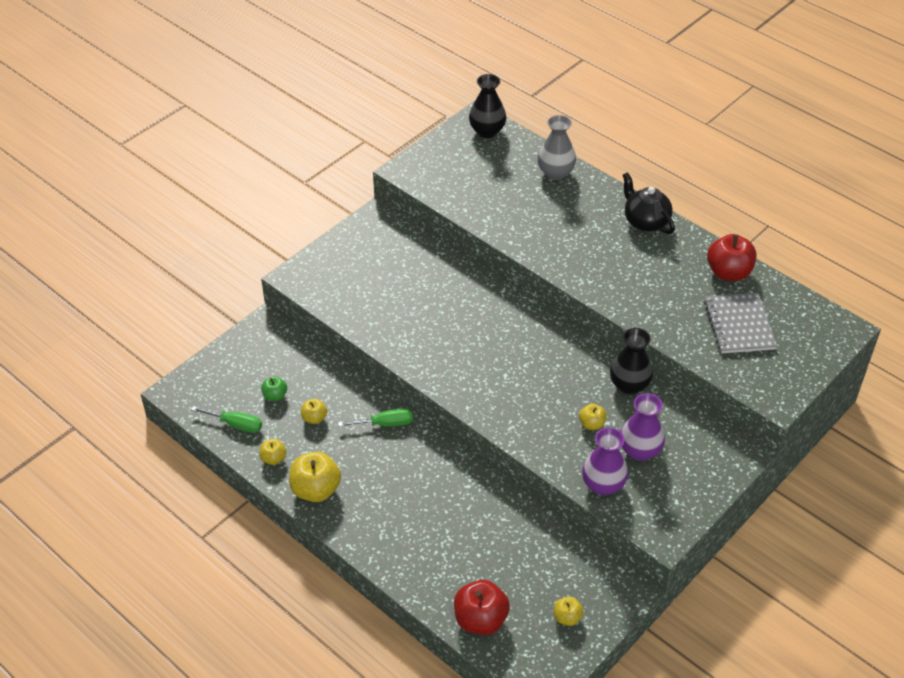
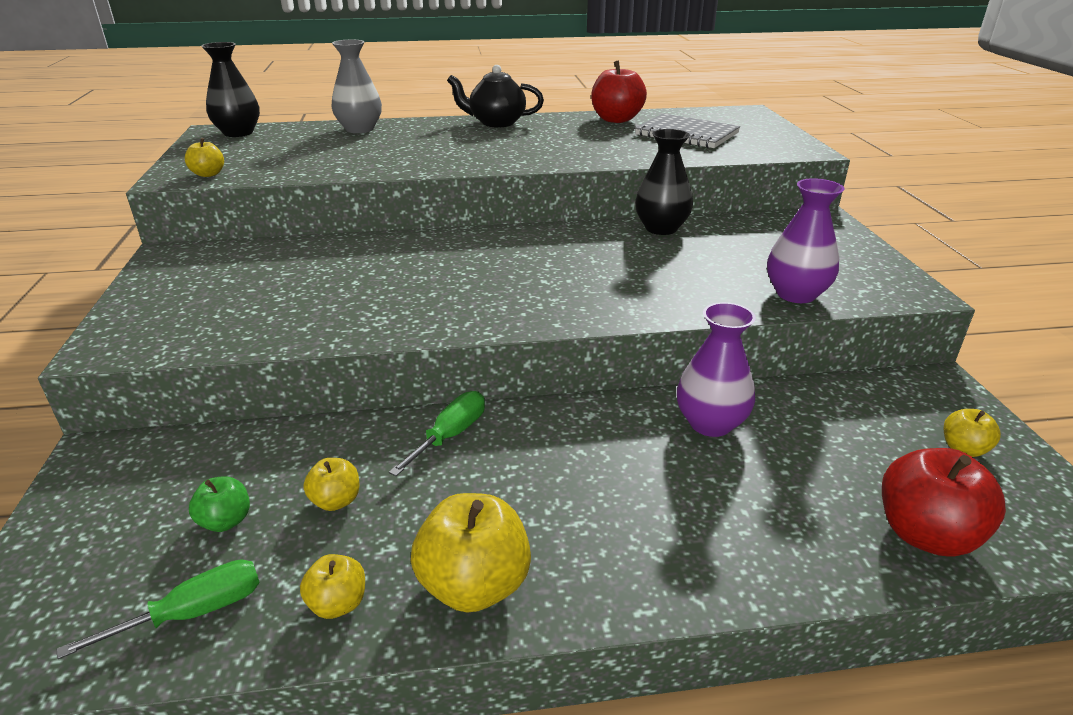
camera: 50 degrees left, 15 degrees down
yellow apple [579,404,607,430] -> yellow apple moved to [185,138,224,177]
purple vase [621,393,665,461] -> purple vase moved to [677,302,756,437]

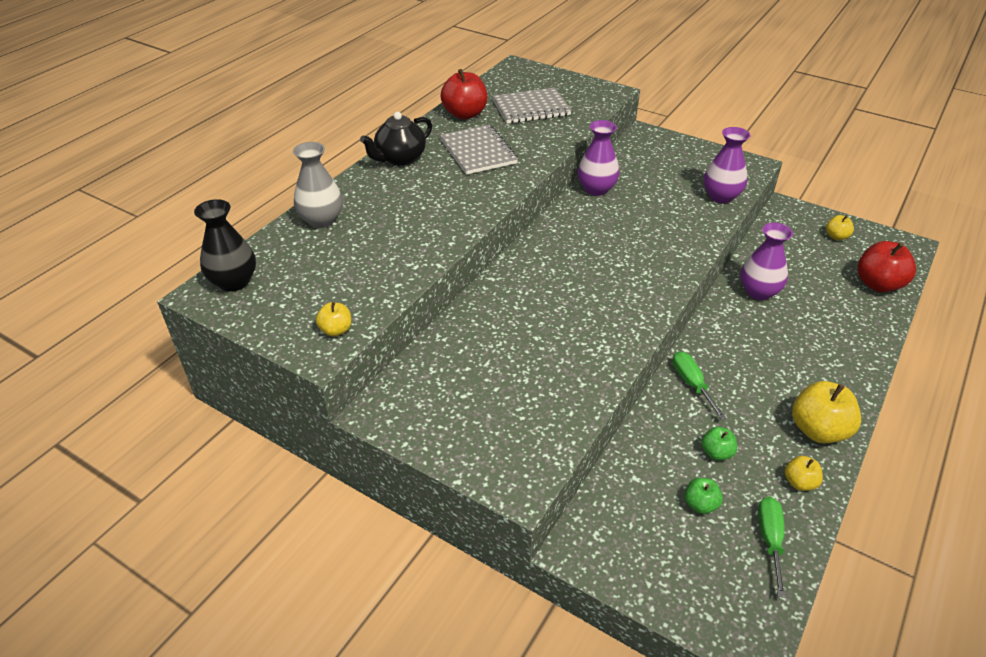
camera: 50 degrees left, 10 degrees up
yellow apple [303,458,360,511] -> green apple [701,427,737,461]
black vase [635,129,693,235] -> purple vase [577,120,620,196]
none -> grey notebook [440,124,518,175]

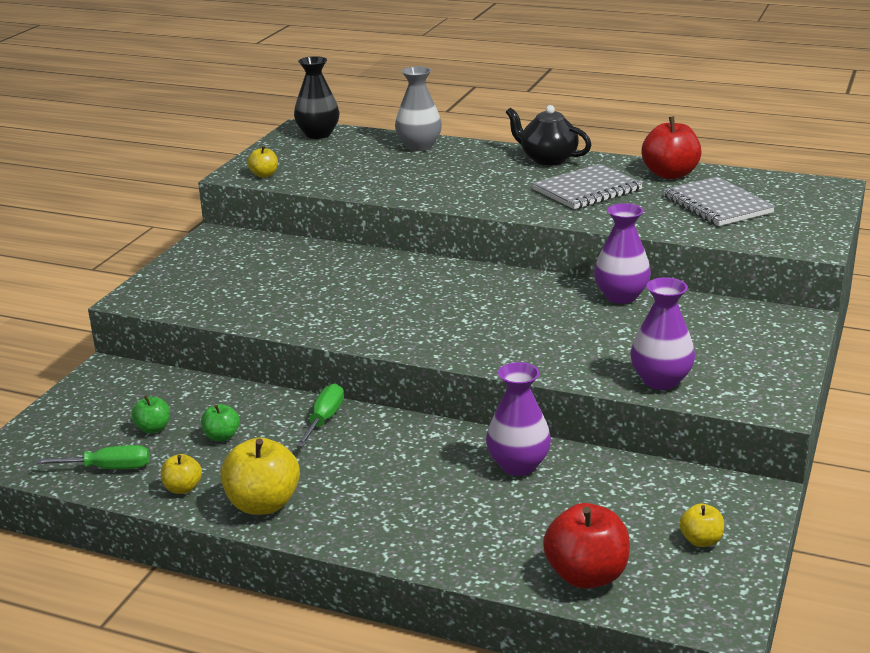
camera: 80 degrees right, 15 degrees down
green screwdriver [673,351,726,420] -> green screwdriver turned 45 degrees counterclockwise [296,384,344,447]

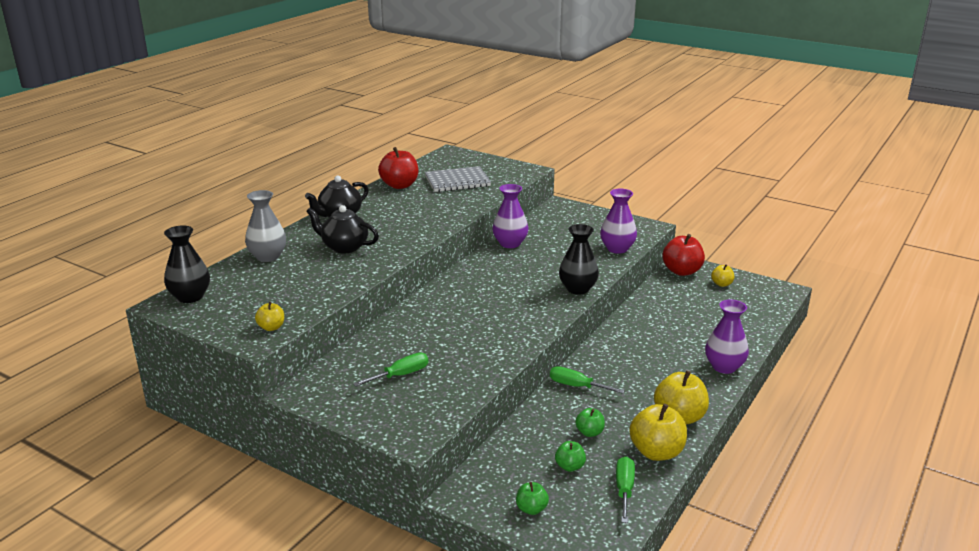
camera: 80 degrees left, 0 degrees up
yellow apple [161,454,202,494] -> yellow apple [629,404,687,461], size x1.88
purple vase [486,362,551,476] -> purple vase moved to [705,300,749,374]
grey notebook [532,164,643,209] -> none
red apple [543,503,630,589] -> red apple moved to [662,234,705,276]
none -> black teapot [306,205,379,253]
none -> green screwdriver [353,353,428,387]
none -> green apple [516,482,549,515]
none -> black vase [559,224,599,295]

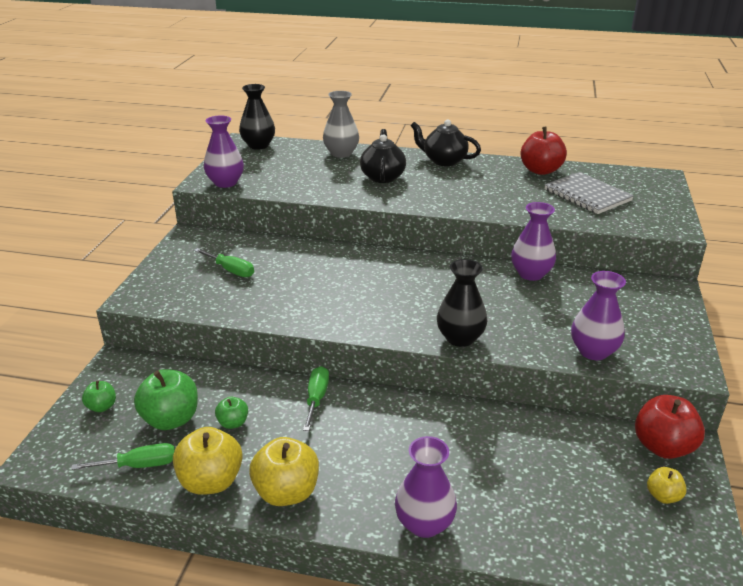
camera: 70 degrees right, 5 degrees up
yellow apple [255,301,284,331] -> purple vase [204,115,244,188]
green apple [555,441,586,472] -> green apple [134,369,198,430], size x1.88

